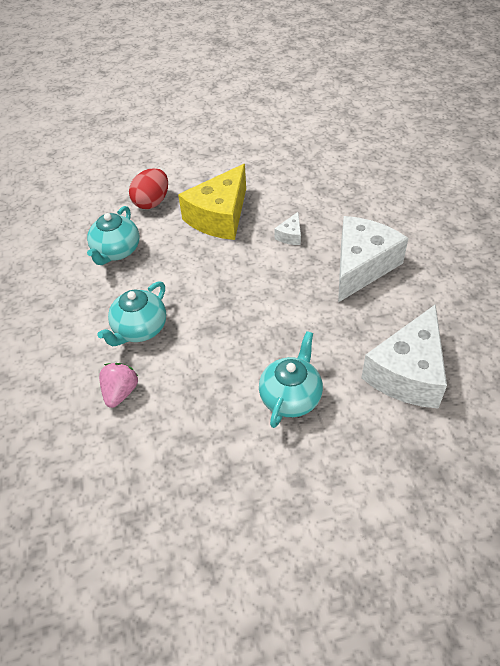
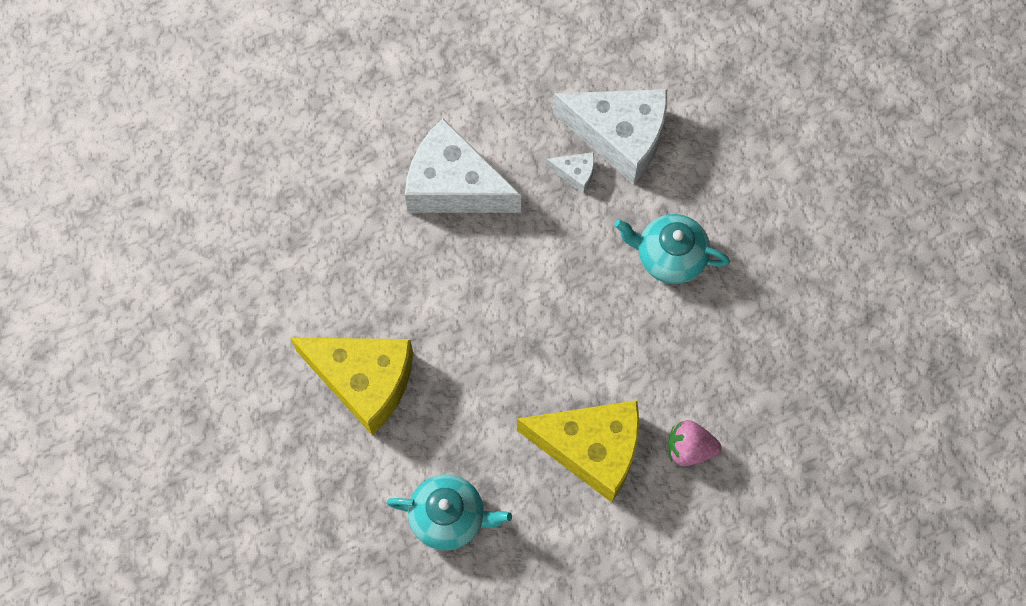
camera: 100 degrees left, 20 degrees up
turquoise teapot [97,281,166,346] -> yellow cheese [517,400,639,503]
red egg [129,168,168,209] -> none
white cheese [275,212,301,245] -> white cheese moved to [546,152,594,194]

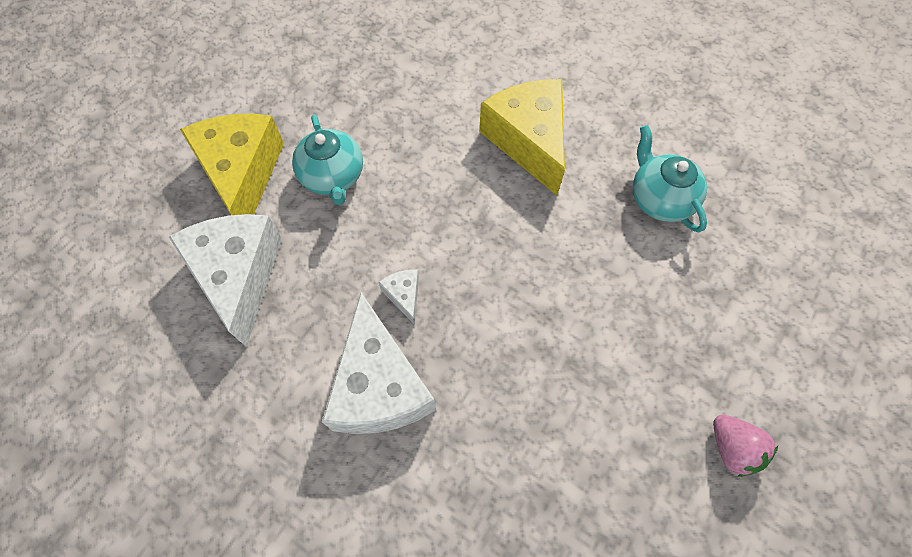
camera: 125 degrees left, 5 degrees down
yellow cheese [291,338,413,436] -> yellow cheese moved to [180,114,284,215]
white cheese [546,152,594,194] -> white cheese moved to [379,269,419,325]
pink strawberry [668,420,721,466] -> pink strawberry moved to [713,415,778,477]

